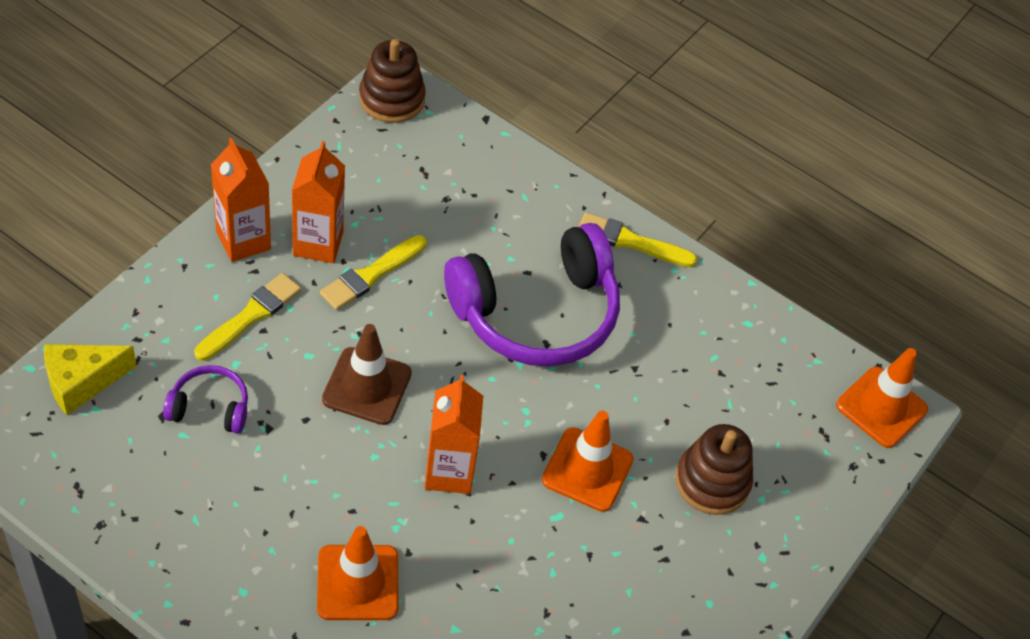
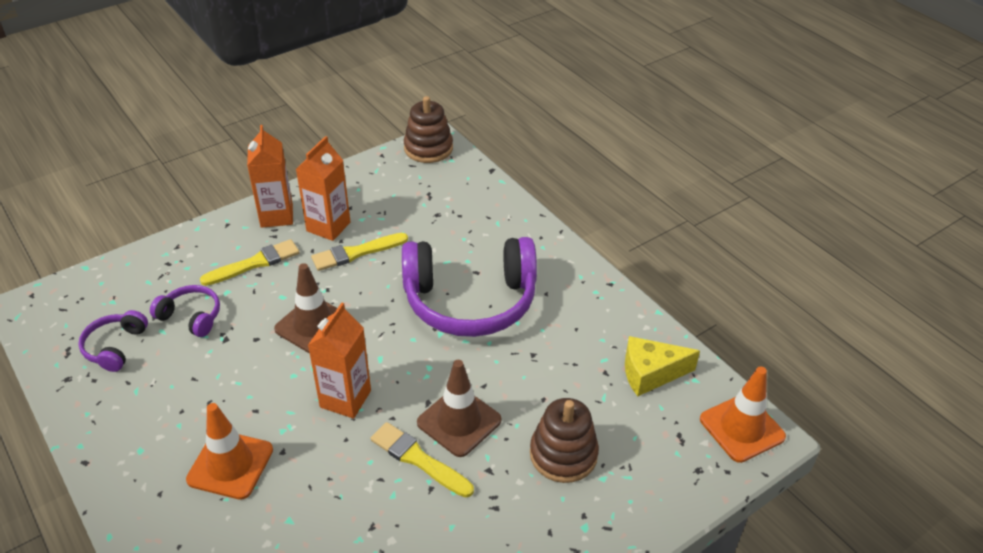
camera: 25 degrees right, 10 degrees down
yellow cheese [44,344,136,415] -> yellow cheese moved to [625,336,700,397]
orange traffic cone [542,410,634,512] -> brown traffic cone [417,360,501,457]
yellow brush [579,212,697,267] -> yellow brush moved to [370,422,474,498]
none -> purple headphones [78,310,148,372]

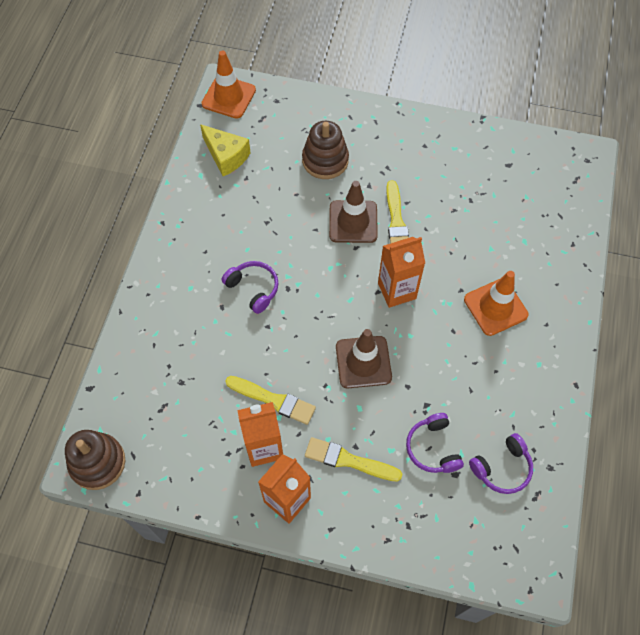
camera: 130 degrees left, 20 degrees up
purple headphones [402,237,537,337] -> purple headphones [222,261,278,314], size x0.45

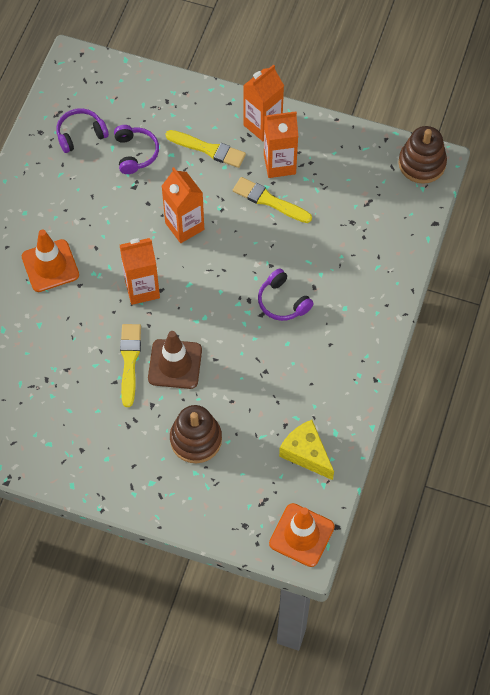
camera: 175 degrees left, 0 degrees up
brown traffic cone [336,329,392,388] -> orange carton [162,167,204,243]

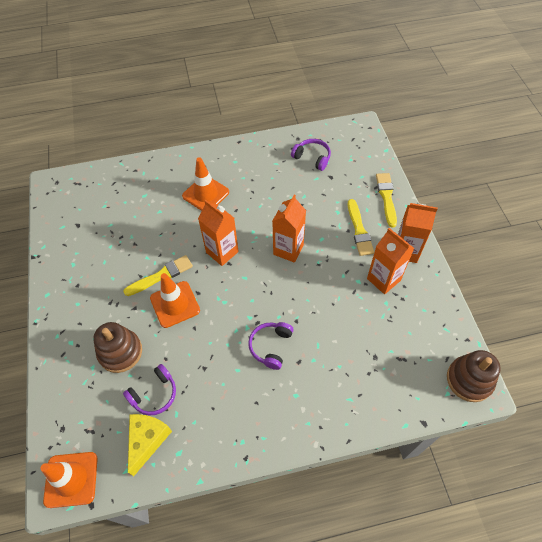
camera: 60 degrees right, 5 degrees down
purple headphones [114,125,159,174] -> purple headphones moved to [123,364,176,416]
brown traffic cone [148,331,202,389] -> orange traffic cone [150,273,200,328]
yellow brush [233,177,312,223] -> yellow brush moved to [376,173,397,228]

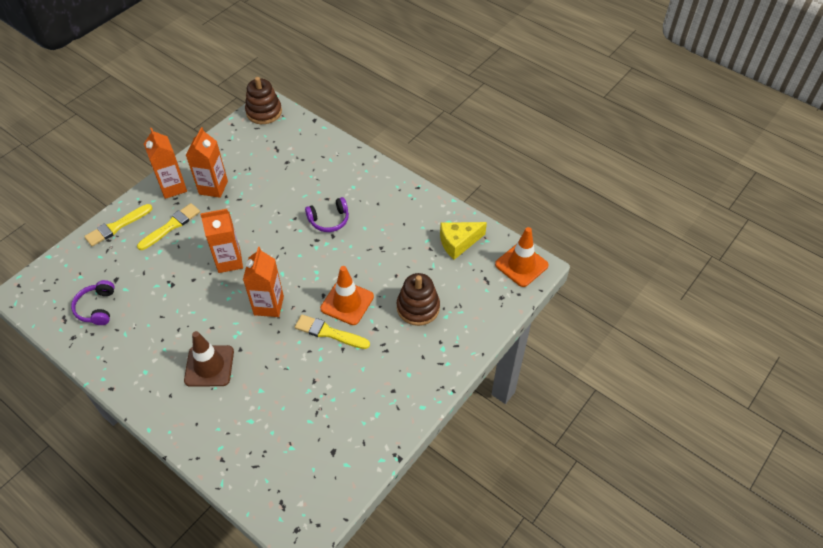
camera: 130 degrees left, 5 degrees down
purple headphones [123,364,176,416] -> none
orange traffic cone [182,157,229,211] -> brown traffic cone [184,331,234,387]

